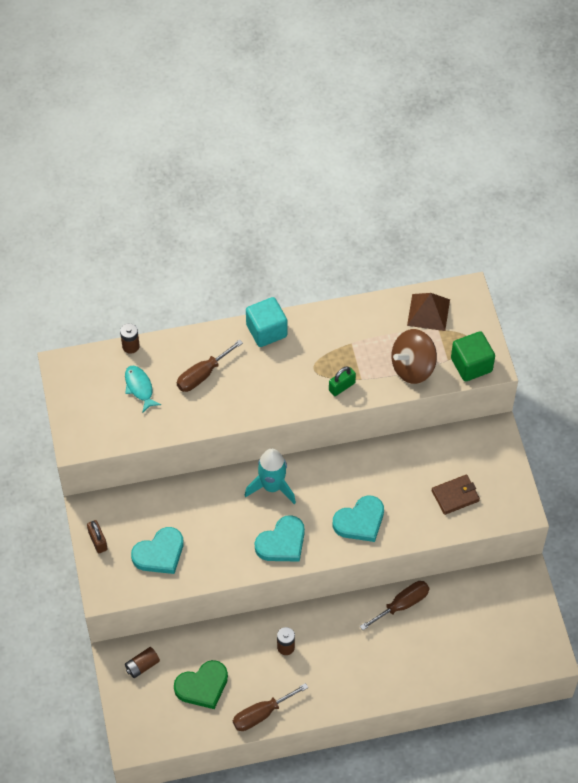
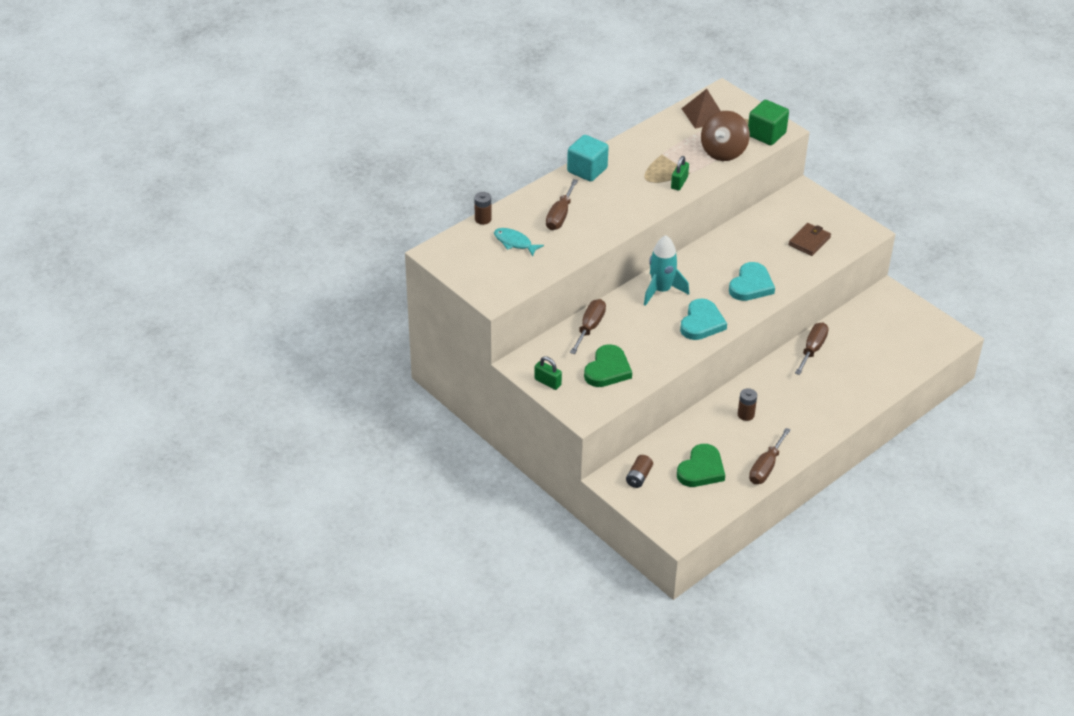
camera: 30 degrees left, 15 degrees down
brown padlock [87,520,108,553] -> green padlock [534,356,562,390]
turquoise heart [131,527,184,574] -> green heart [584,344,632,387]
none -> brown screwdriver [570,299,606,354]

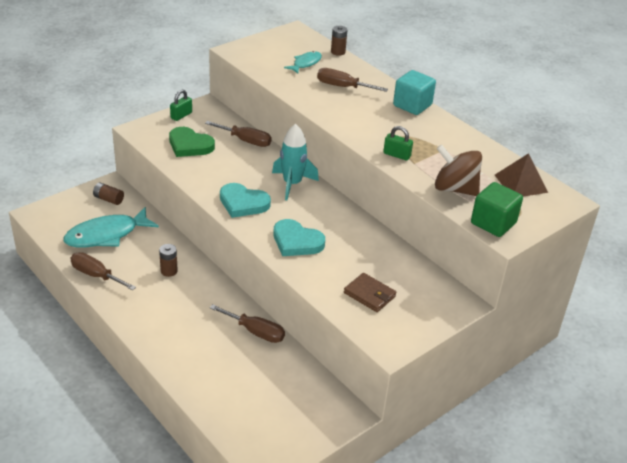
camera: 90 degrees right, 5 degrees down
green heart [677,444,725,487] -> turquoise fish [63,207,159,248]

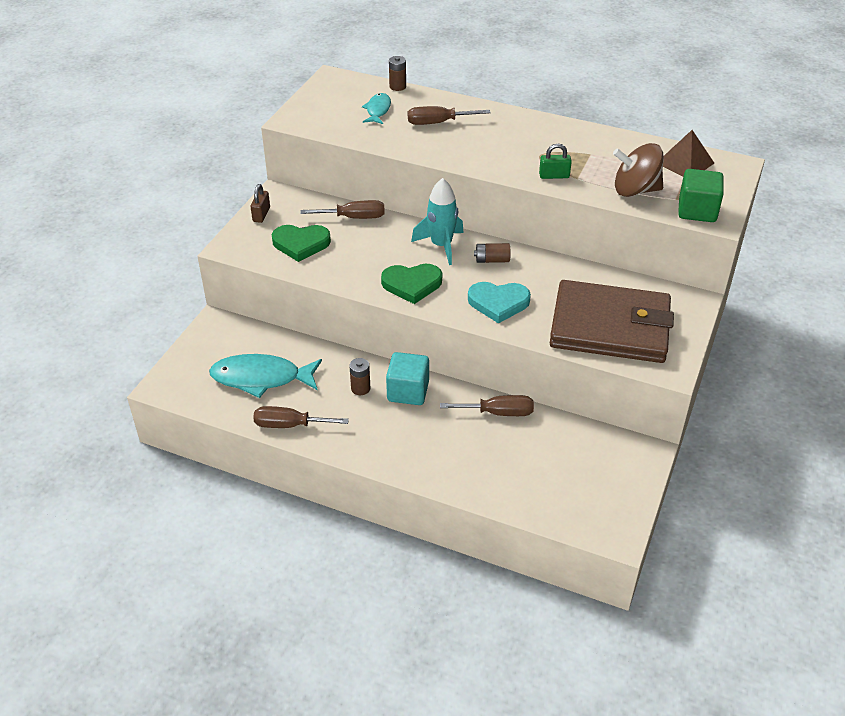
camera: 25 degrees left, 5 degrees up
turquoise fish [63,207,159,248] -> turquoise fish turned 60 degrees clockwise [209,354,322,398]
brown battery [93,183,124,205] -> brown battery moved to [474,243,511,263]
green padlock [170,90,192,121] -> brown padlock [251,184,270,223]
turquoise heart [220,183,271,218] -> green heart [381,264,442,304]
brown wallet [344,273,397,312] -> brown wallet [550,280,674,363], size x2.46
turquoise cube [393,70,436,115] -> turquoise cube moved to [386,352,429,405]

